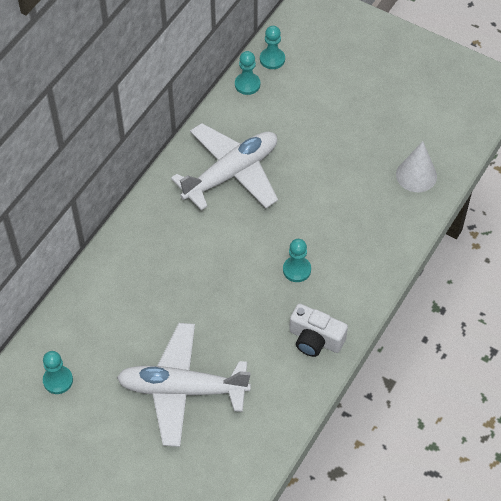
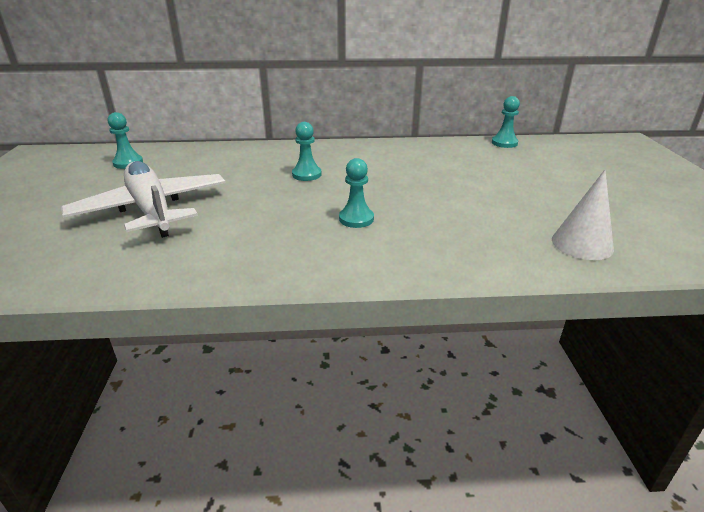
camera: 55 degrees right, 25 degrees down
white plane [171,123,278,210] -> none
turquoise pawn [260,26,285,69] -> turquoise pawn moved to [292,122,321,181]
white camera [289,304,348,357] -> none

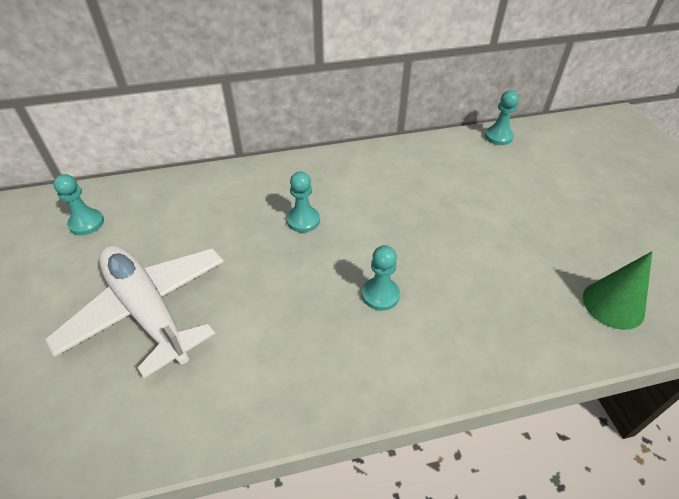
camera: 10 degrees left, 15 degrees up
white cone [552,170,614,260] -> green cone [583,251,652,330]

